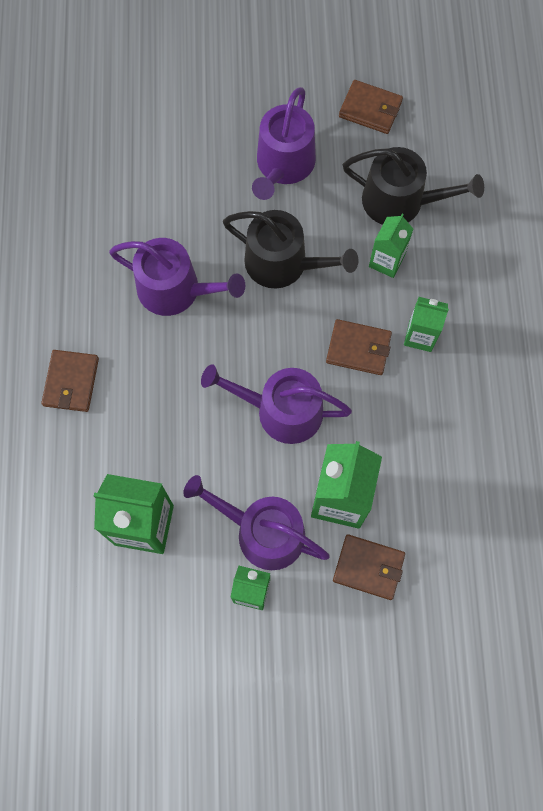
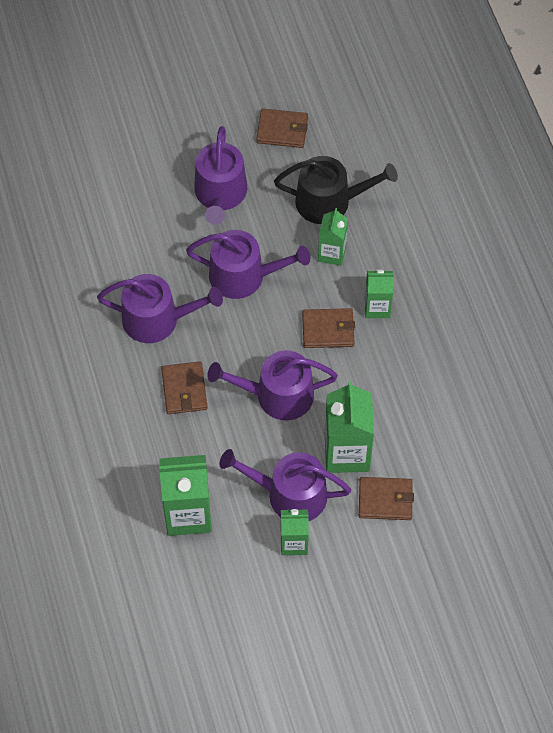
camera: 15 degrees left, 10 degrees down
brown wallet [41,350,99,412] -> brown wallet moved to [161,361,208,414]
black watering can [223,210,358,288] -> purple watering can [186,230,310,299]

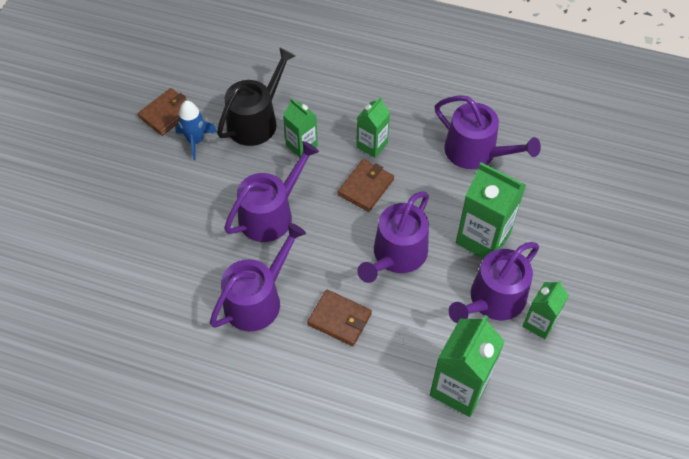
camera: 55 degrees left, 5 degrees down
purple watering can [194,126,247,225] -> purple watering can moved to [435,95,541,169]
brown wallet [359,477,414,520] -> none
none -> blue rocket [175,100,217,160]

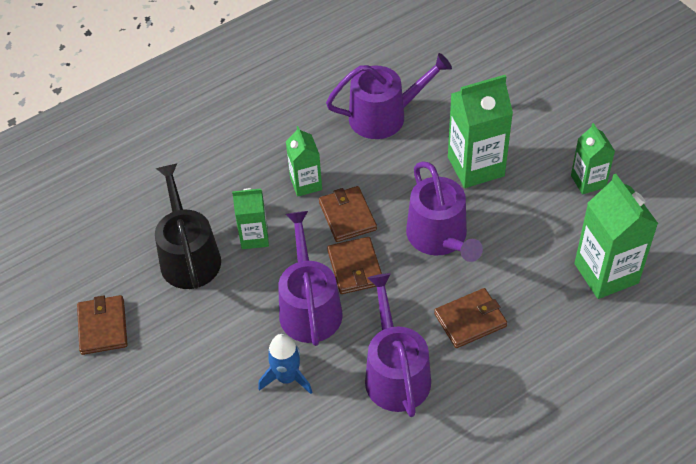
camera: 50 degrees left, 5 degrees down
blue rocket [175,100,217,160] -> blue rocket moved to [258,334,313,394]
purple watering can [448,242,539,323] -> none
none -> brown wallet [327,237,382,294]

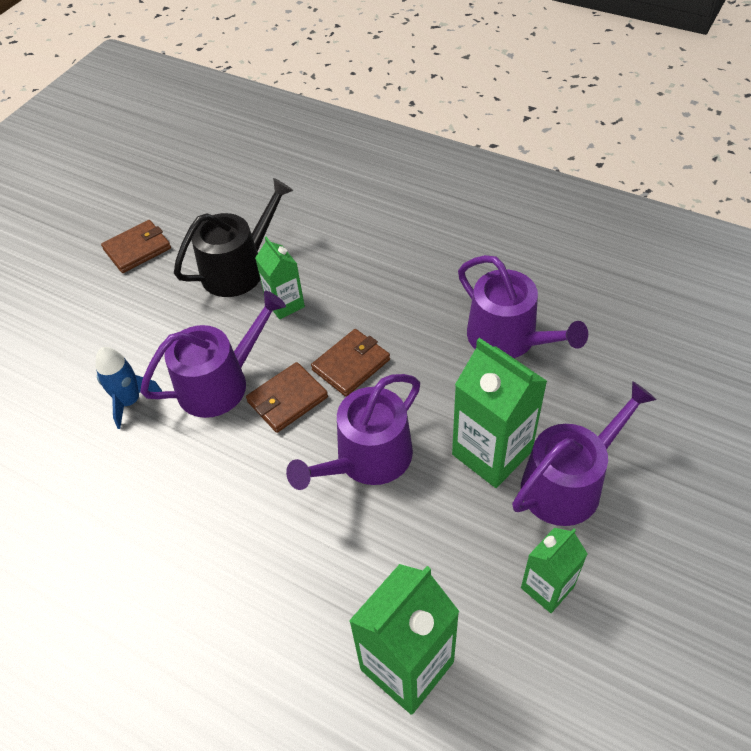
camera: 65 degrees right, 0 degrees up
green carton [286,126,322,197] -> none
purple watering can [365,273,431,417] -> purple watering can moved to [512,381,657,526]
brown wallet [434,288,507,348] -> none

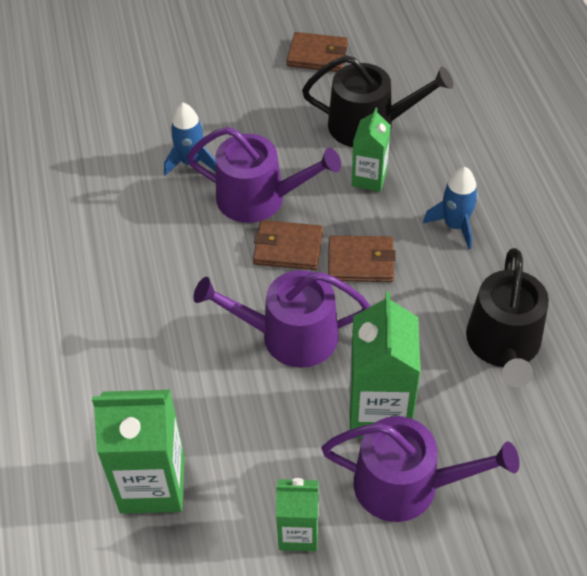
camera: 45 degrees right, 0 degrees up
purple watering can [458,255,588,358] -> black watering can [466,248,549,387]
none -> blue rocket [423,167,478,249]

